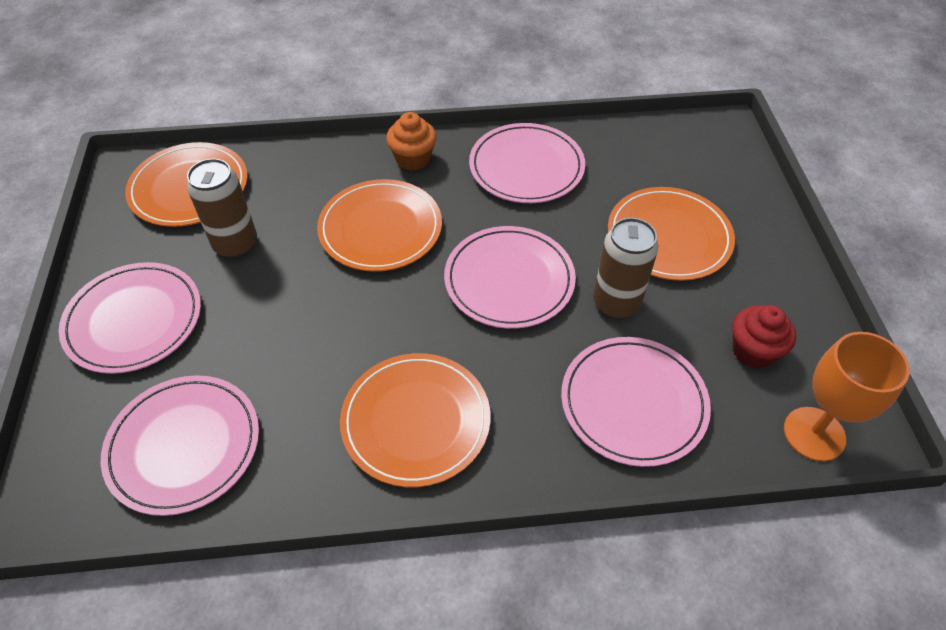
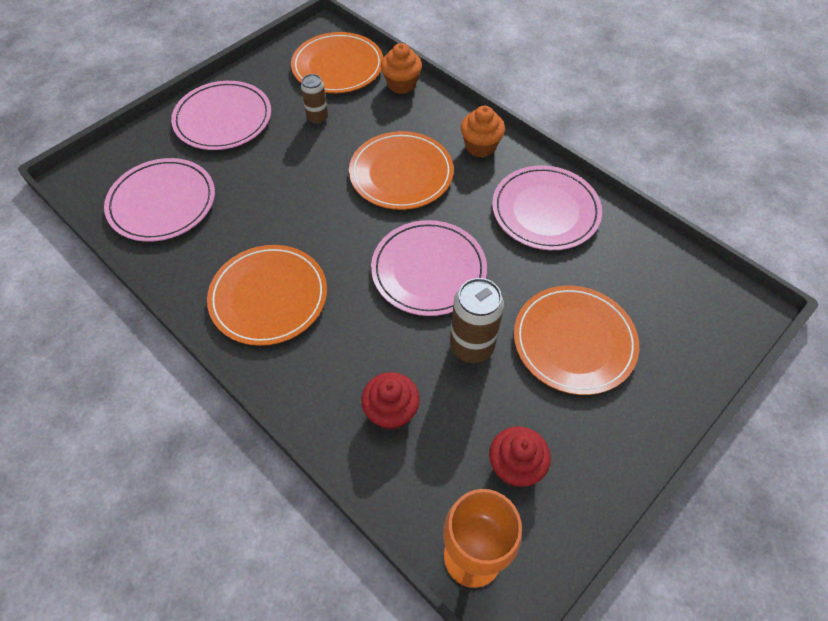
camera: 50 degrees right, 5 degrees up
brown can [187,159,257,258] -> brown can [301,74,328,124], size x0.61
pink plate [561,337,711,467] -> red cupcake [361,372,420,430]
none -> orange cupcake [381,43,422,94]

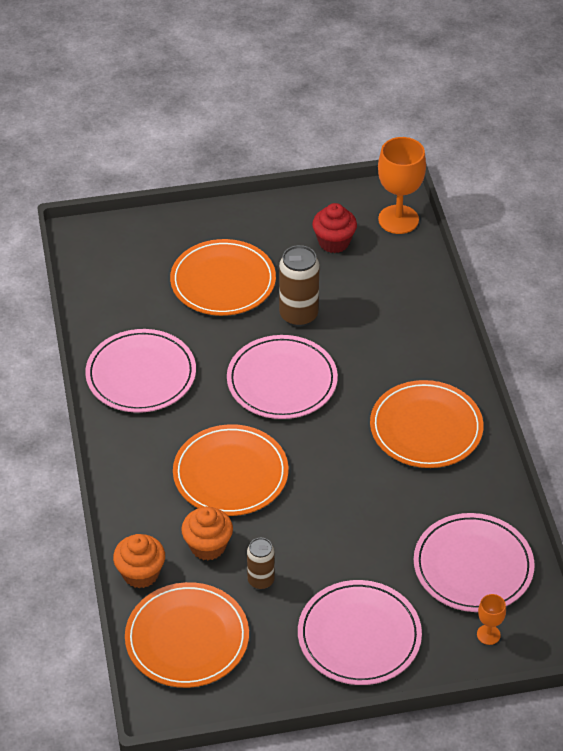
camera: 145 degrees left, 10 degrees down
red cupcake [361,372,420,430] -> none
orange cupcake [461,106,505,157] -> orange cupcake moved to [181,506,233,560]
none -> orange goblet [477,594,506,645]

